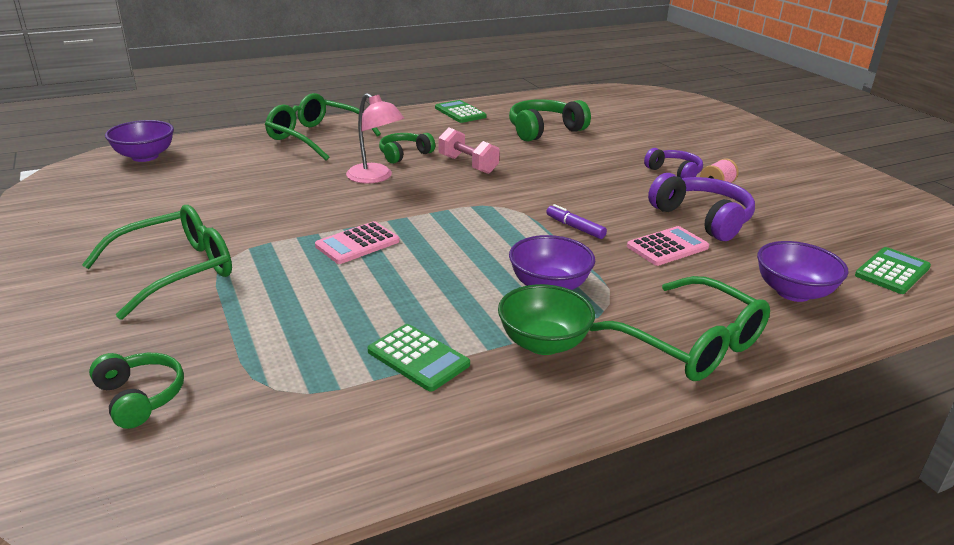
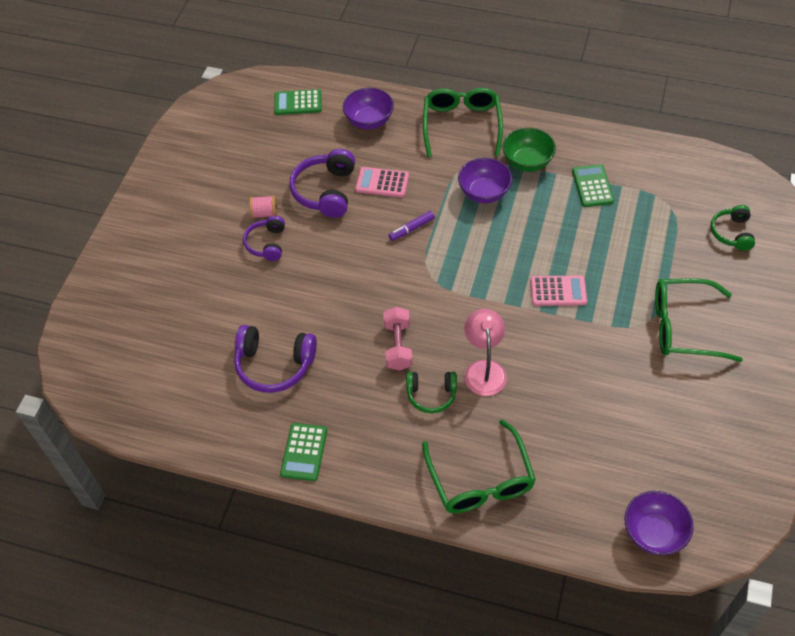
camera: 135 degrees left, 25 degrees up
green headphones [509,99,591,142] -> purple headphones [234,325,317,393]
purple marker [546,204,607,239] -> purple marker turned 60 degrees clockwise [389,211,435,241]

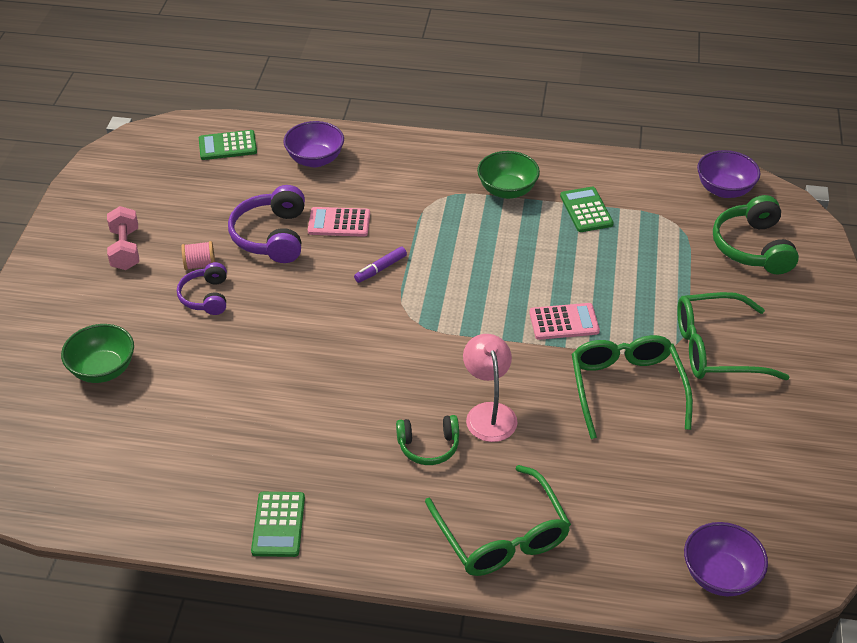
camera: 10 degrees left, 10 degrees down
purple headphones [234,325,317,393] -> none
pink dumbbell [383,307,412,371] -> pink dumbbell moved to [107,206,139,270]
green glasses [423,88,503,157] -> green glasses moved to [572,335,693,439]
purple bowl [458,158,512,203] -> purple bowl moved to [697,150,760,198]
green headphones [710,205,755,251] -> green headphones [713,195,799,274], size x1.58
none -> green bowl [61,324,134,383]

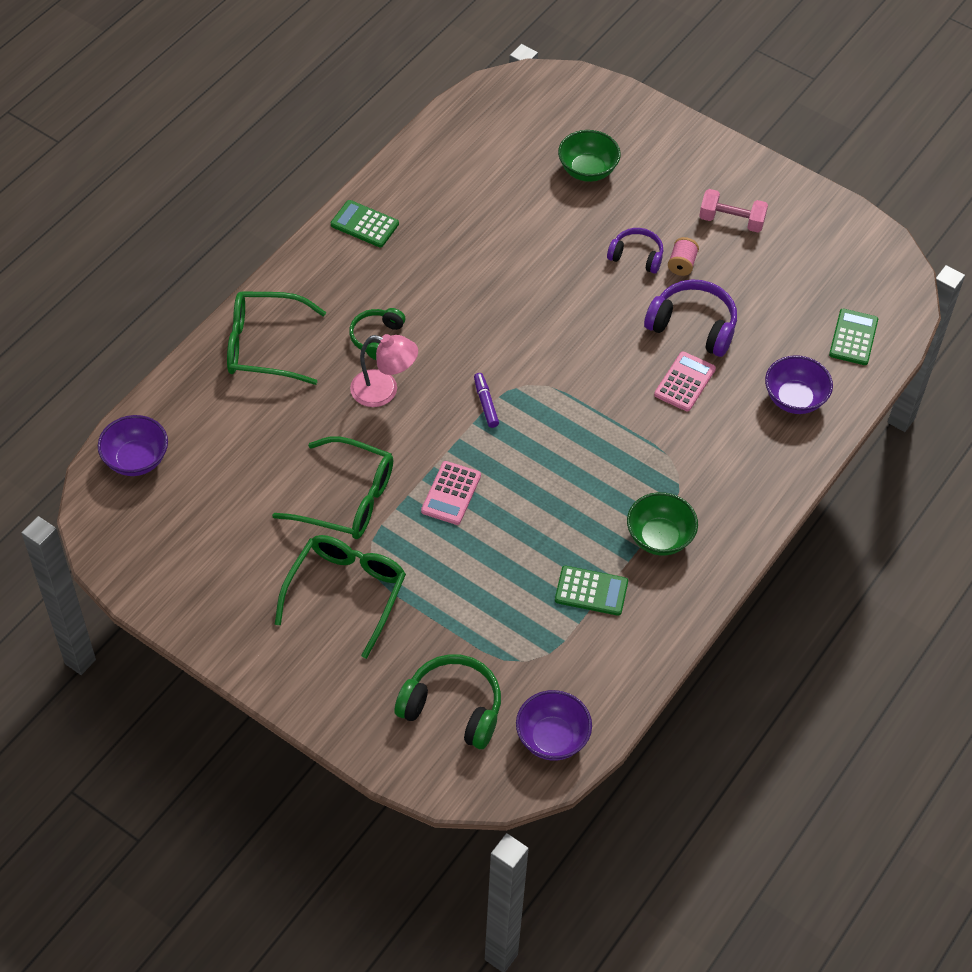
camera: 115 degrees right, 10 degrees up
purple marker [354,247,407,283] -> purple marker moved to [474,373,499,428]

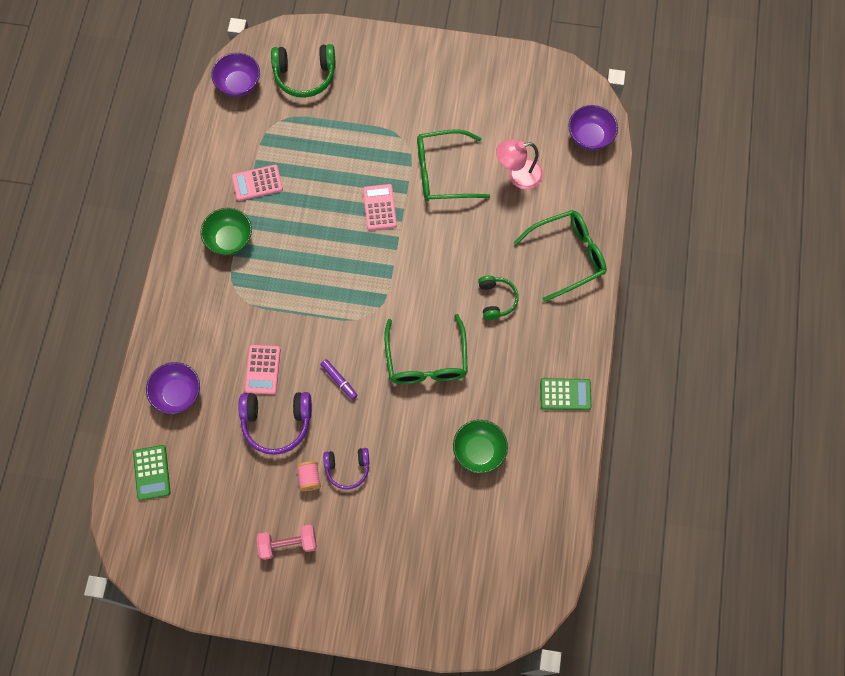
camera: 155 degrees right, 15 degrees up
green glasses [275,535,406,659] -> green glasses moved to [384,314,468,384]
pink lamp [350,334,418,407] -> pink lamp moved to [496,140,543,189]
purple marker [474,373,499,428] -> purple marker moved to [320,359,358,400]
green calculator [555,566,628,616] -> pink calculator [232,165,283,201]
green bowl [558,130,621,182] -> green bowl moved to [453,420,508,474]

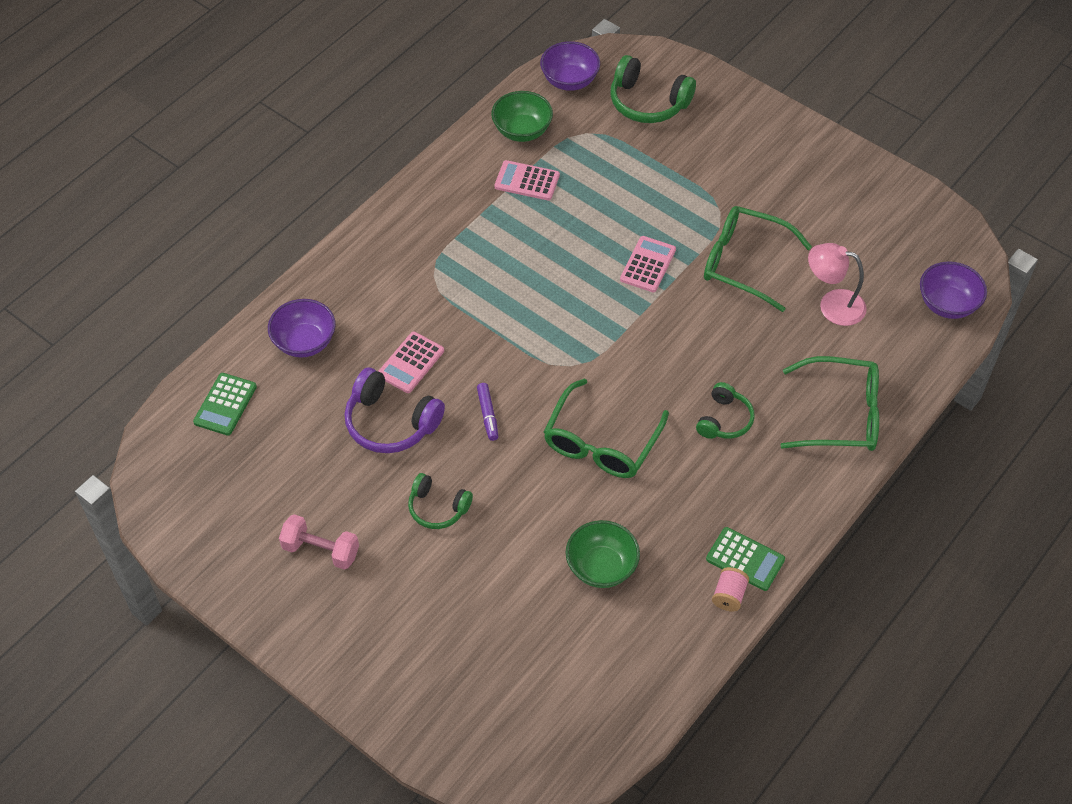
camera: 30 degrees right, 15 degrees down
green bowl [201,208,252,255] -> green bowl moved to [491,91,553,142]
pink spool [296,461,321,491] -> pink spool moved to [712,567,749,612]
purple headphones [323,448,369,489] -> green headphones [408,473,473,529]

